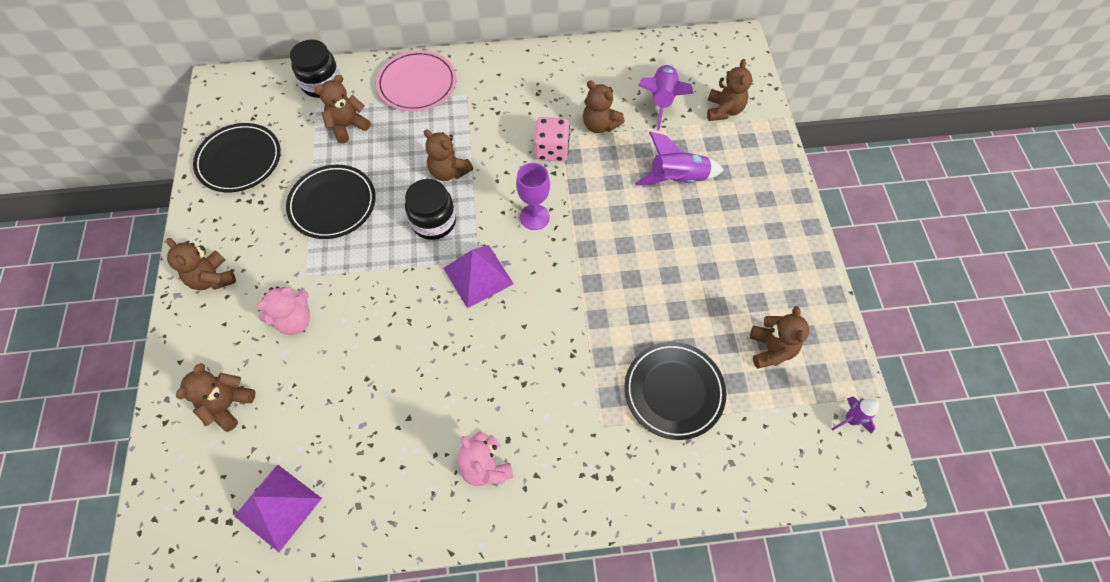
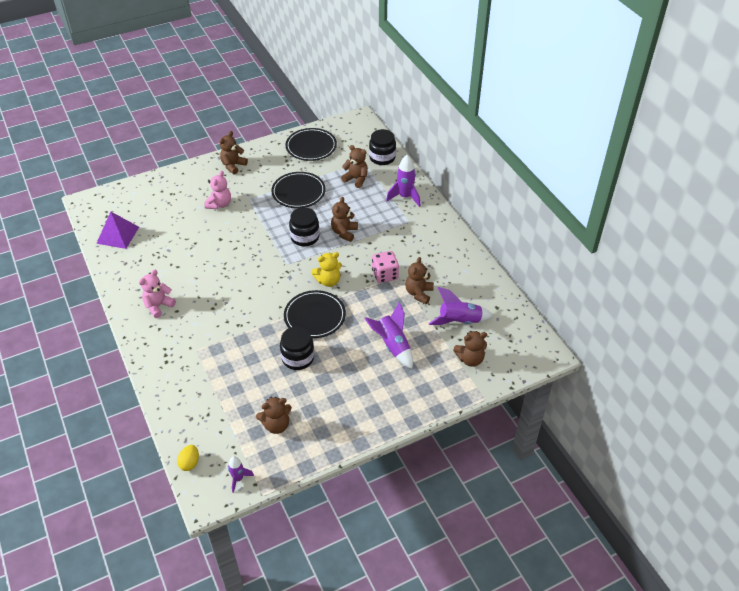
camera: 70 degrees right, 15 degrees down
brown teddy bear [176,363,255,432] -> none
pink teddy bear [256,286,310,335] -> pink teddy bear turned 105 degrees counterclockwise [205,171,231,209]
pink plate [376,50,456,112] -> purple rocket [386,155,421,207]
purple pyramid [444,245,514,308] -> none
purple goblet [516,163,550,230] -> yellow teddy bear [311,252,342,287]
black plate [624,342,726,440] -> black plate moved to [284,290,346,338]
none -> yellow egg [177,445,199,471]
none -> black jar [280,326,314,370]

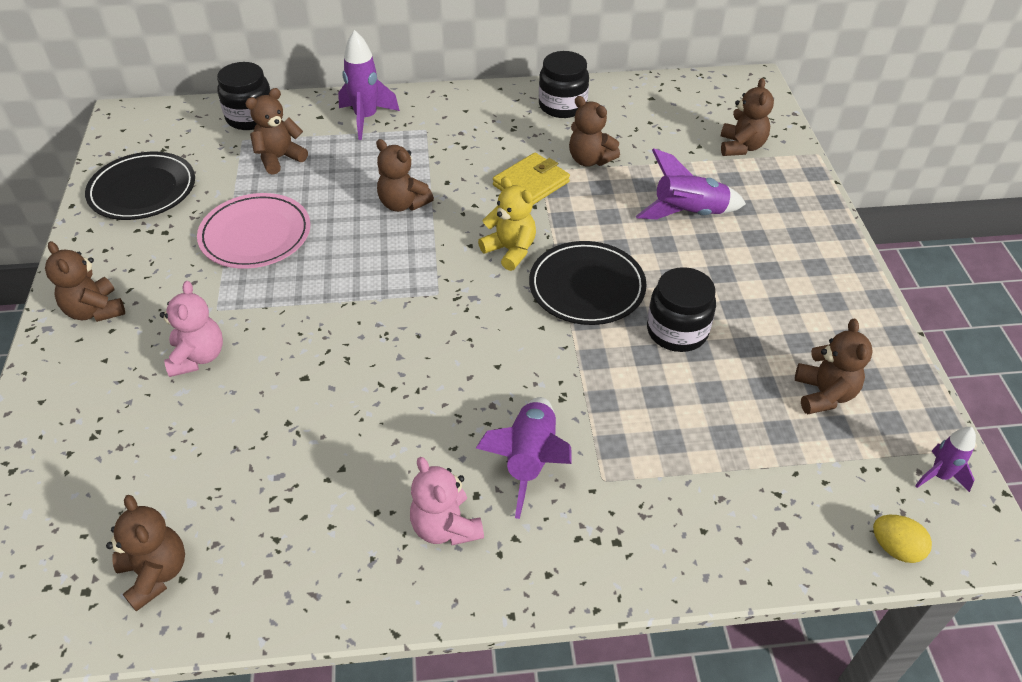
camera: 70 degrees left, 0 degrees up
purple pyramid [96,212,139,249] -> brown teddy bear [106,495,185,612]
pink teddy bear [205,171,231,209] -> pink teddy bear turned 45 degrees clockwise [160,281,223,377]
black plate [271,172,326,208] -> pink plate [197,193,310,269]
black jar [289,207,320,246] -> black jar moved to [539,51,589,118]
yellow teddy bear [311,252,342,287] -> yellow teddy bear turned 45 degrees counterclockwise [478,177,536,271]
pink dice [372,251,399,283] -> yellow wallet [493,153,570,205]
purple rocket [429,287,493,325] -> purple rocket moved to [476,397,572,519]

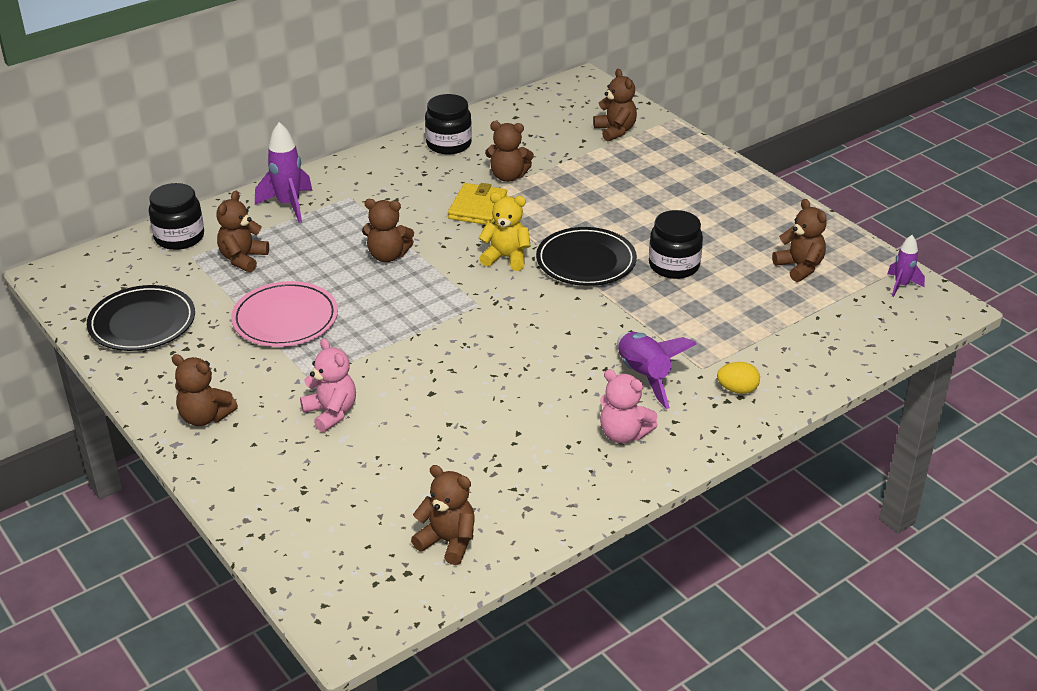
camera: 30 degrees left, 10 degrees down
purple rocket [636,148,746,219] -> none
yellow egg [873,515,932,563] -> yellow egg moved to [717,362,760,394]

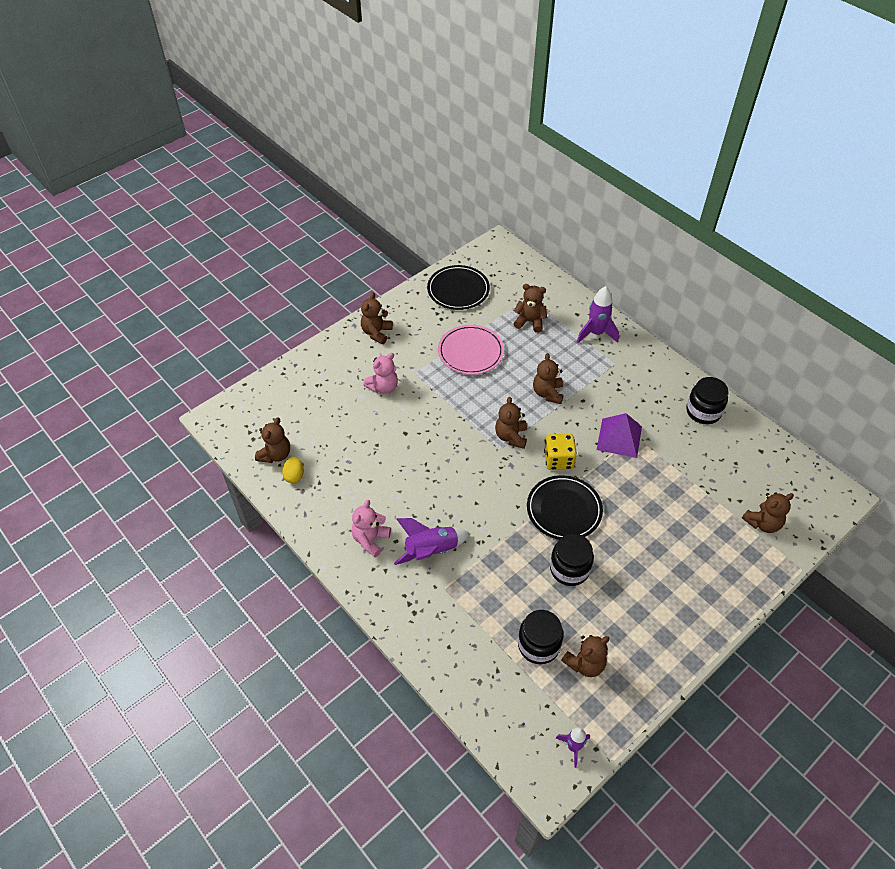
camera: 85 degrees right, 15 degrees up
black jar [149,183,204,250] -> black jar moved to [518,610,563,664]
yellow wallet [448,183,507,225] -> purple pyramid [597,413,642,458]
yellow teddy bear [479,193,531,271] -> yellow dice [544,434,577,470]
brown teddy bear [485,121,534,182] -> brown teddy bear moved to [495,397,527,449]
yellow egg [717,362,760,394] -> yellow egg moved to [282,457,304,483]

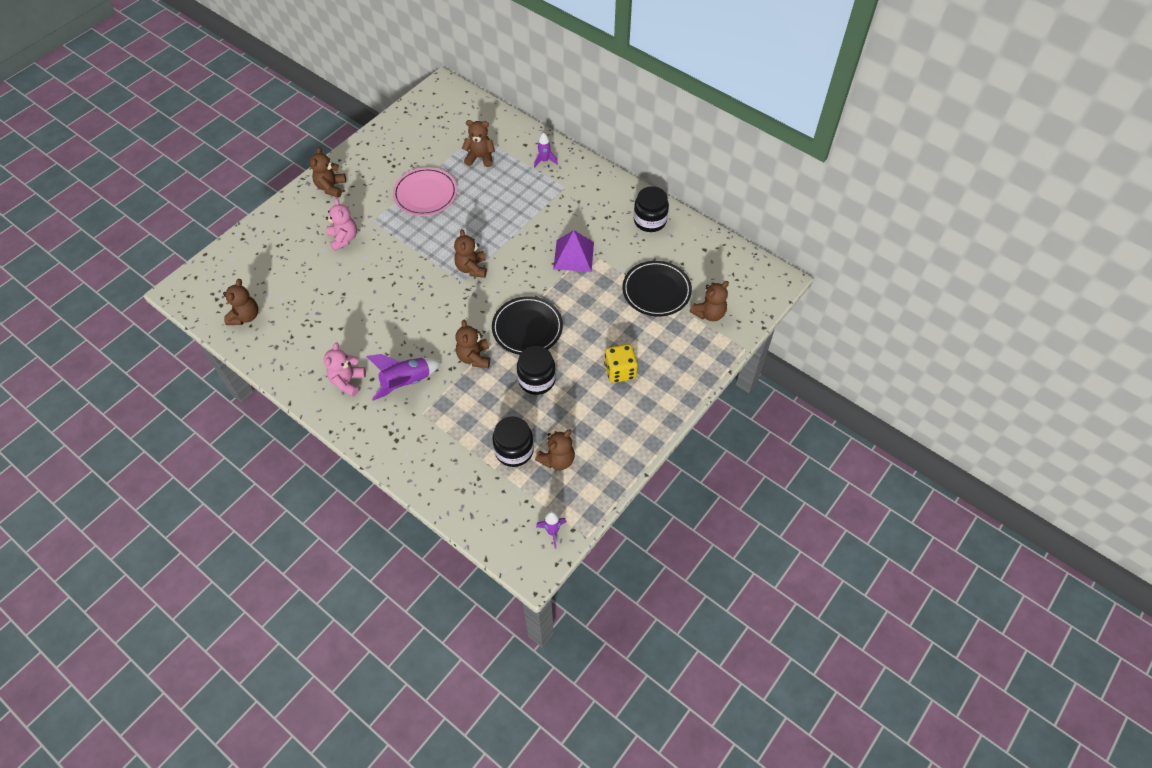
camera: 10 degrees left, 5 degrees up
yellow egg [282,457,304,483] -> none
pink teddy bear [363,353,398,394] -> pink teddy bear turned 60 degrees counterclockwise [326,198,357,251]
black plate [427,265,490,310] -> black plate moved to [622,261,692,316]
brown teddy bear [533,353,564,404] -> brown teddy bear moved to [455,320,490,368]
yellow dice [544,434,577,470] -> yellow dice moved to [604,344,638,383]
purple rocket [577,286,619,343] -> purple rocket [534,133,558,168], size x0.60

